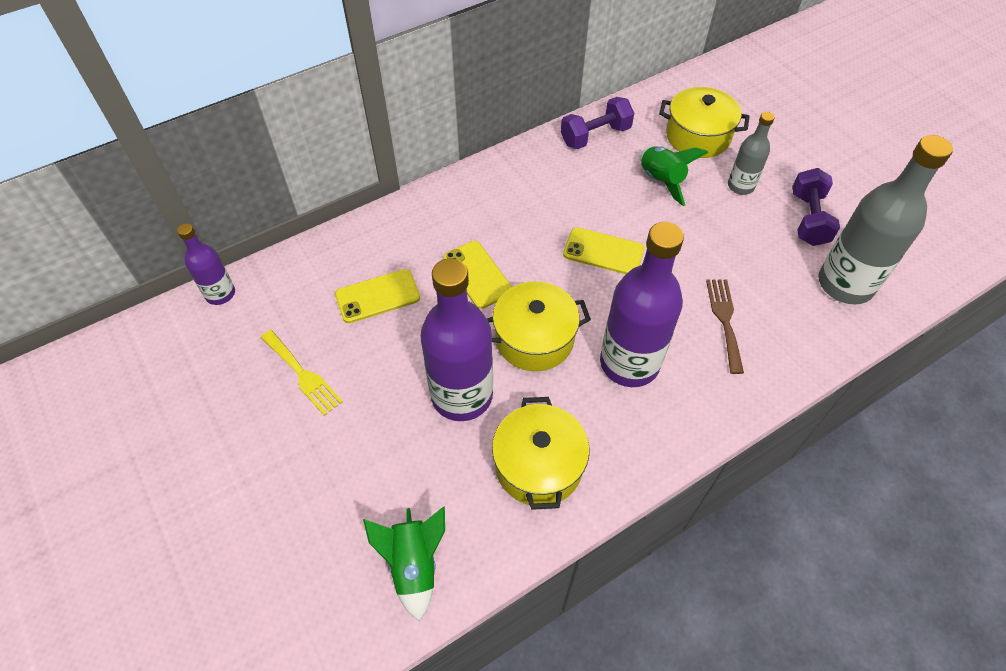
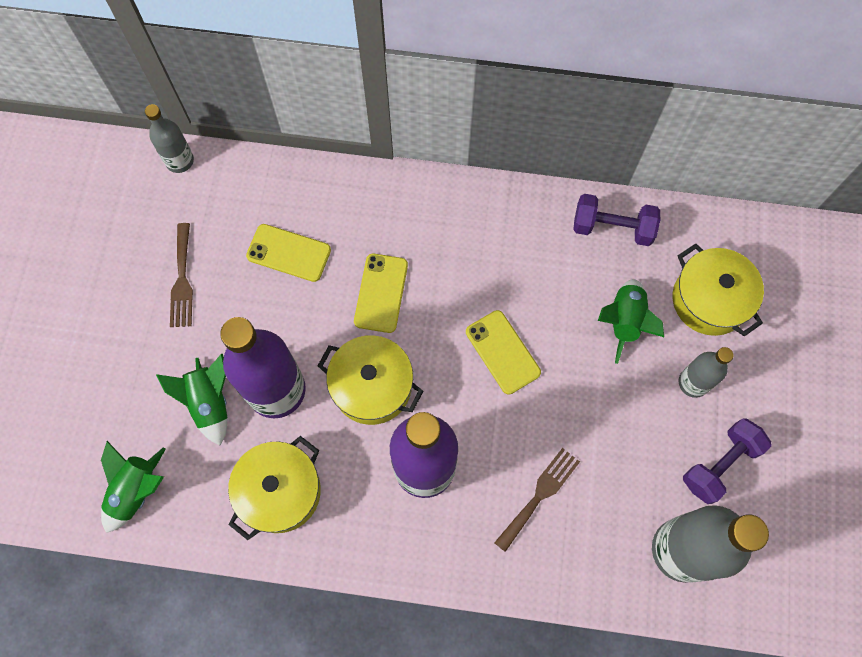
camera: 40 degrees right, 15 degrees up
purple bottle [177,223,235,305] -> grey bottle [145,104,194,173]
yellow fork [260,330,343,416] -> brown fork [170,223,193,327]
none -> green rocket [156,353,228,446]

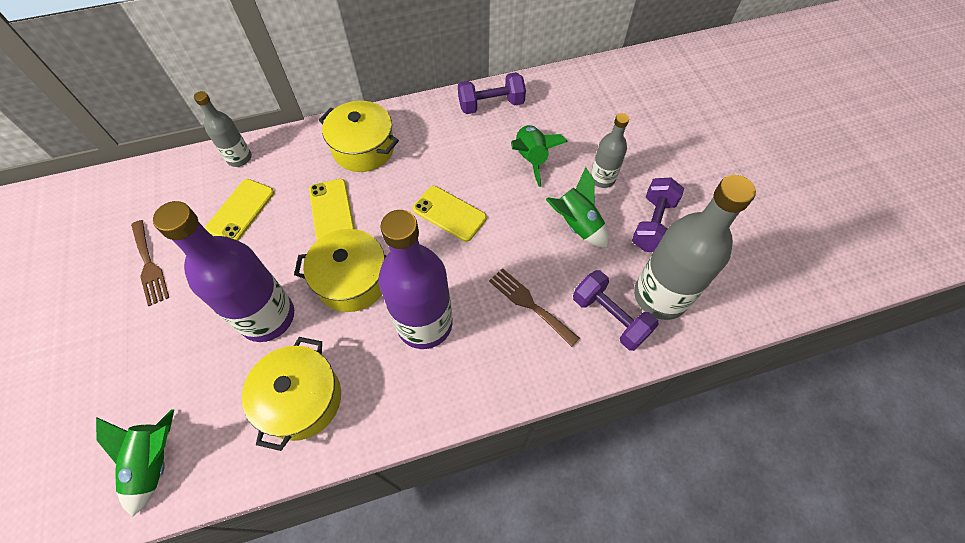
camera: 25 degrees left, 10 degrees down
grey bottle [145,104,194,173] -> grey bottle moved to [194,91,252,167]
green rocket [156,353,228,446] -> green rocket moved to [546,167,609,248]
yellow phone [246,224,331,282] -> yellow phone turned 60 degrees counterclockwise [205,179,274,241]
brown fork [494,448,580,552] -> brown fork turned 60 degrees counterclockwise [489,268,580,347]
yellow pot [673,243,764,336] -> yellow pot moved to [319,101,399,172]
none -> purple dumbbell [573,270,659,351]

